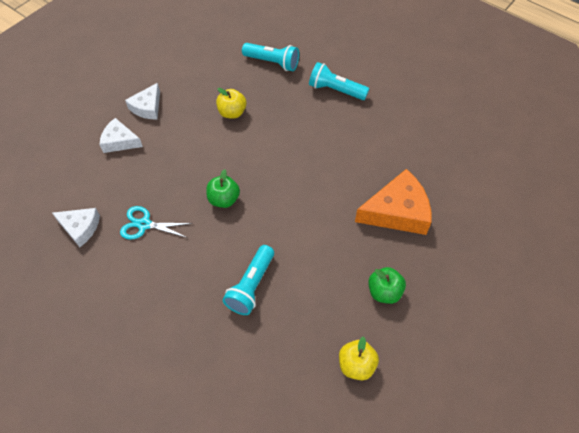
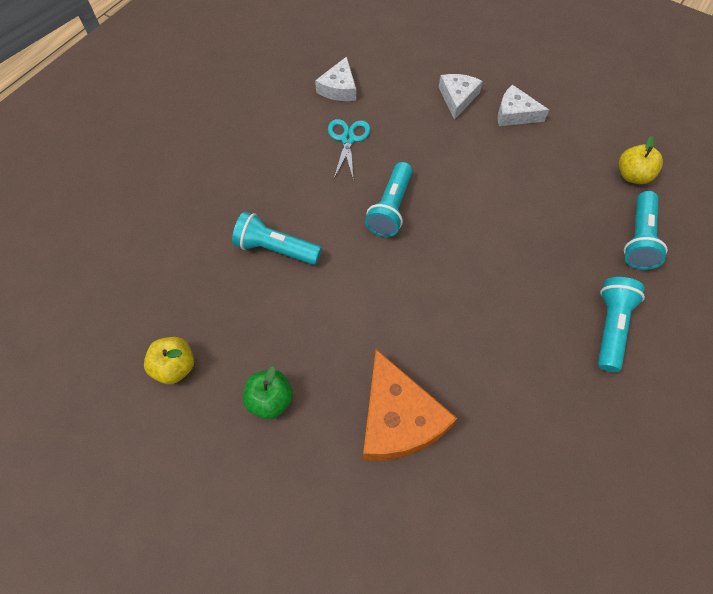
camera: 85 degrees right, 5 degrees up
green apple [206,169,240,208] -> turquoise flashlight [365,162,412,237]
yellow apple [216,88,247,119] -> yellow apple moved to [619,136,663,184]

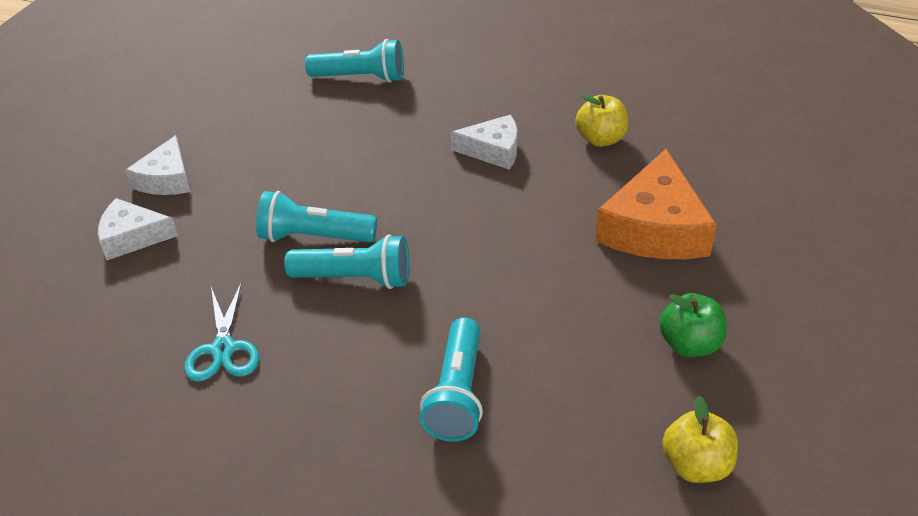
camera: 100 degrees left, 20 degrees down
white cheese [315,56,356,101] -> white cheese moved to [451,115,517,170]
turquoise scissors [328,119,370,181] -> turquoise scissors turned 90 degrees counterclockwise [184,282,259,382]
orange cheese [363,349,457,461] -> orange cheese turned 135 degrees clockwise [595,149,717,259]
turquoise flashlight [598,277,645,372] -> turquoise flashlight moved to [256,191,377,242]
yellow apple [619,136,663,184] -> yellow apple moved to [576,94,628,147]

